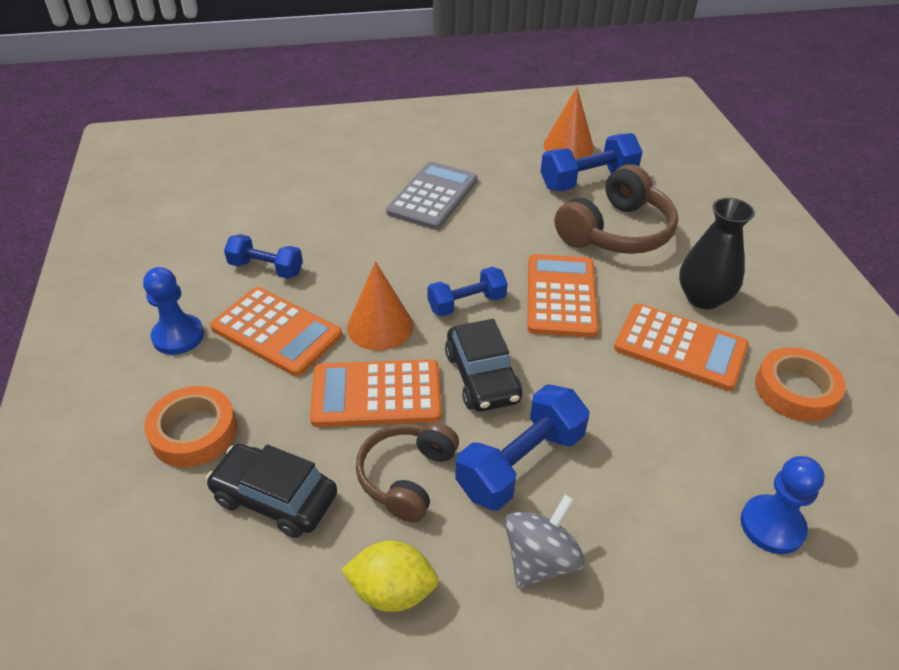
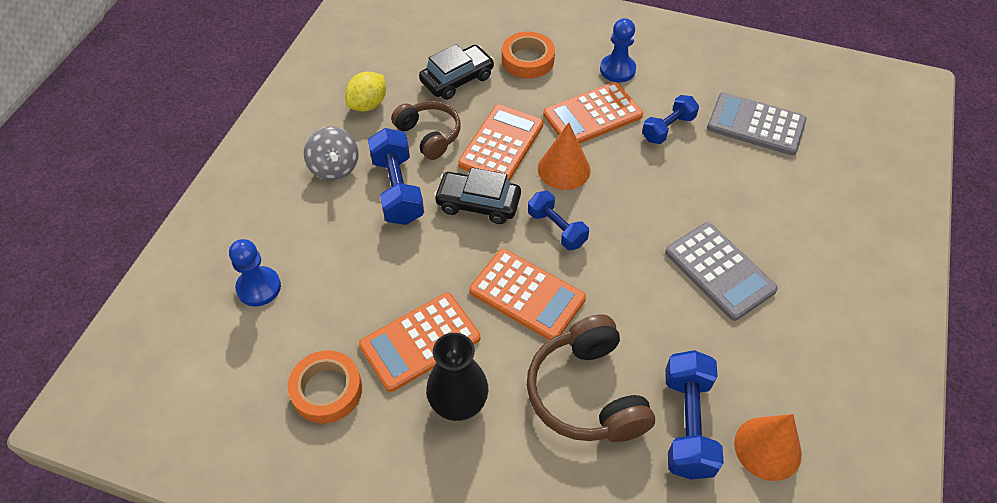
camera: 120 degrees right, 10 degrees up
blue dumbbell [428,267,508,316] -> blue dumbbell turned 45 degrees counterclockwise [528,191,589,250]
none -> grey calculator [707,92,807,155]

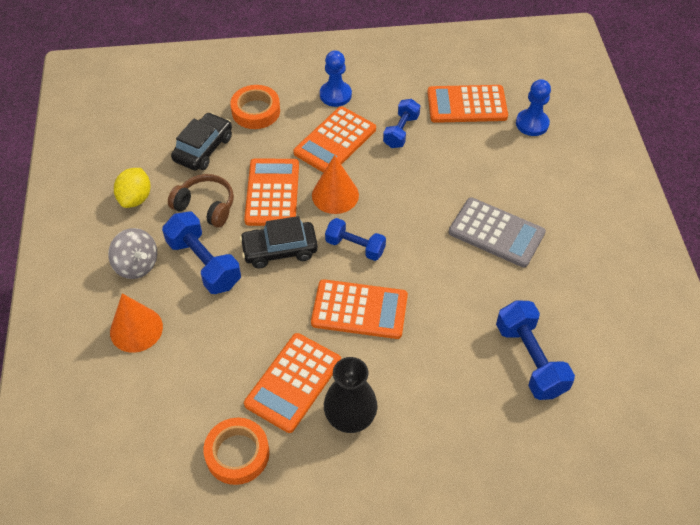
camera: 25 degrees left, 0 degrees up
blue pawn [229,239,281,306] -> blue pawn moved to [516,79,551,136]
brown headphones [527,314,655,442] -> none
grey calculator [707,92,807,155] -> orange calculator [427,85,508,123]
orange cone [734,414,802,481] -> orange cone moved to [110,293,163,353]

